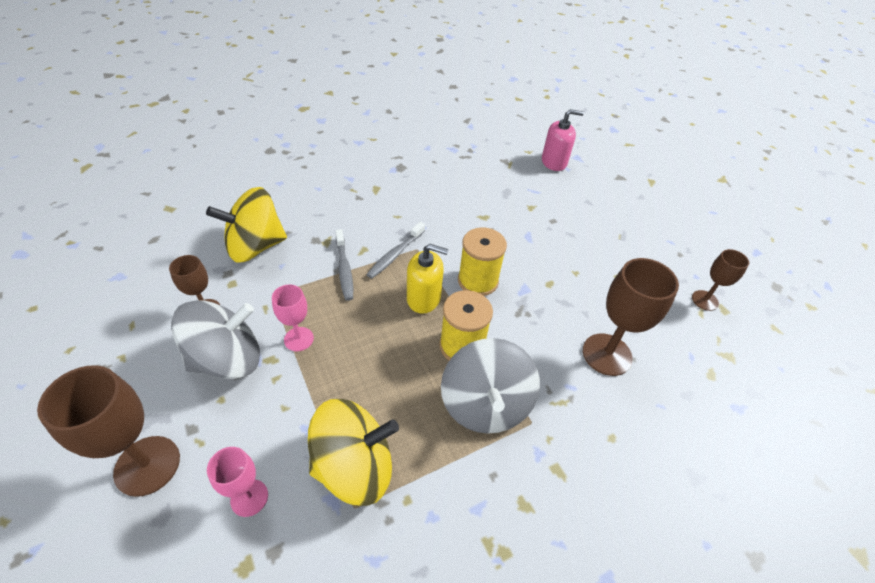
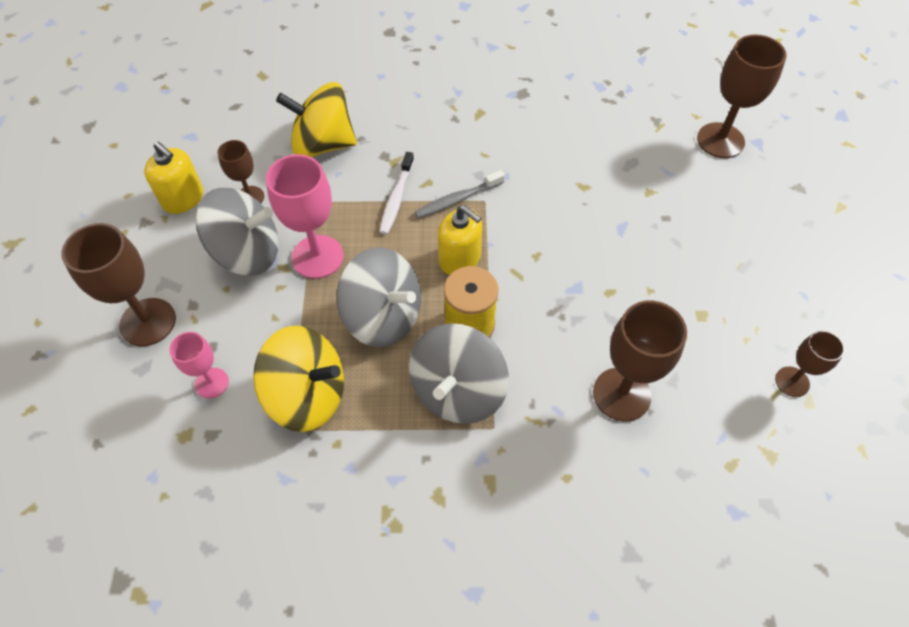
camera: 30 degrees right, 10 degrees up
pink goblet [272,284,314,351] -> pink goblet [266,154,344,279], size x1.72
grey toothbrush [335,229,353,301] -> white toothbrush [379,152,414,235]
yellow spool [458,227,507,296] -> none
pink soap dispenser [542,109,584,171] -> brown goblet [697,34,787,158]
none -> yellow soap dispenser [144,142,203,214]
none -> grey spinning top [337,247,421,347]

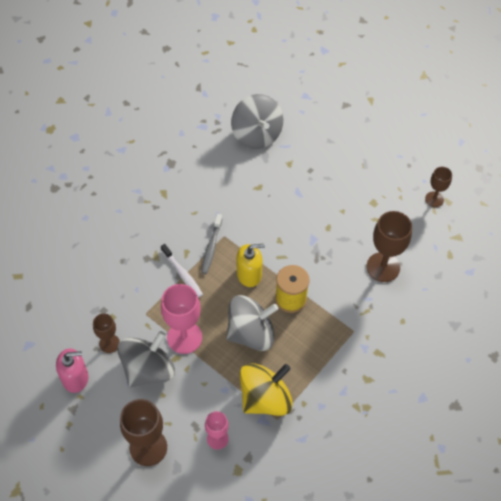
camera: 50 degrees left, 0 degrees up
yellow soap dispenser [144,142,203,214] -> pink soap dispenser [56,349,88,393]
yellow spinning top [276,82,357,157] -> none
grey spinning top [409,323,509,424] -> grey spinning top moved to [231,94,283,149]
brown goblet [697,34,787,158] -> none

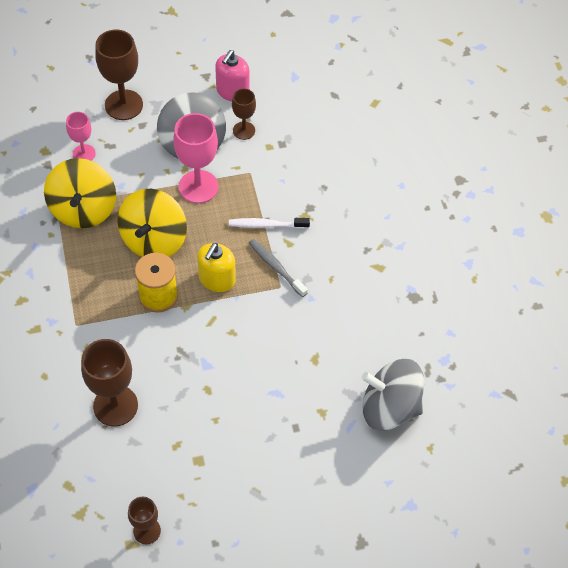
camera: 125 degrees right, 0 degrees up
grey spinning top [226,295,278,351] -> yellow spinning top [117,189,187,257]

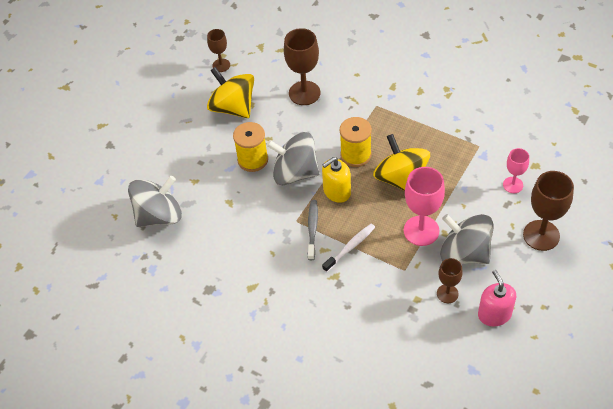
camera: 140 degrees right, 5 degrees down
yellow spinning top [44,158,116,228] -> yellow spinning top moved to [207,67,254,118]
yellow soap dispenser [197,243,236,292] -> yellow soap dispenser turned 105 degrees counterclockwise [322,157,351,203]
grey toothbrush [249,239,308,297] -> grey toothbrush turned 90 degrees counterclockwise [308,200,318,260]
none -> yellow spool [233,122,268,172]
none -> grey spinning top [267,132,320,185]

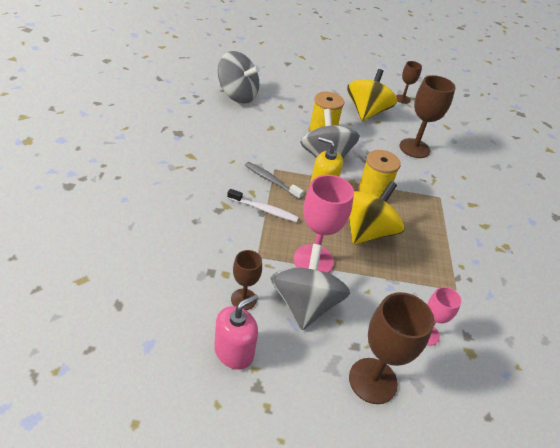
camera: 55 degrees right, 10 degrees down
grey toothbrush [308,200,318,260] -> grey toothbrush turned 120 degrees counterclockwise [245,162,304,200]

